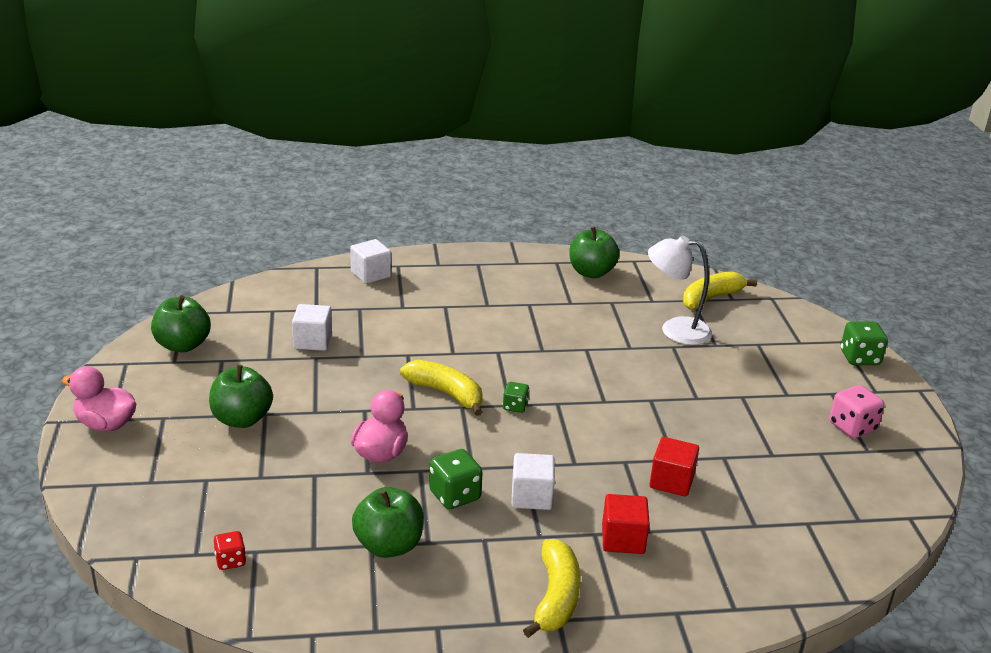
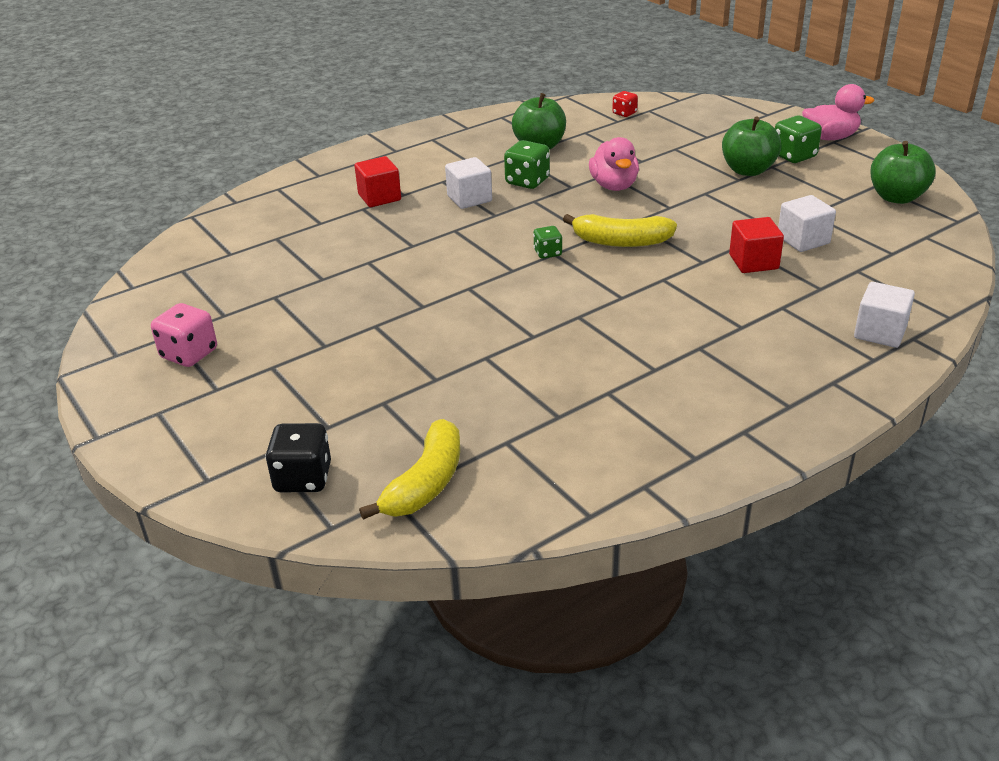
camera: 155 degrees right, 5 degrees up
yellow banana [523,539,581,638] -> none
green apple [569,227,620,278] -> none
white lamp [648,236,712,345] -> none
red cube [649,437,699,497] -> red cube moved to [729,217,784,273]
green dice [841,322,888,365] -> green dice moved to [775,116,822,163]
none -> black dice [265,423,331,492]

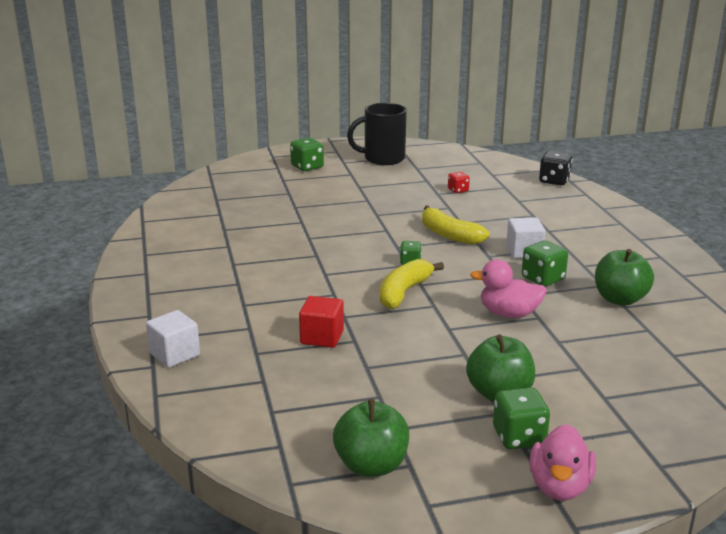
camera: 110 degrees right, 10 degrees down
pink dice [151,303,217,367] -> black mug [347,103,407,165]
black dice [265,423,331,492] -> black dice moved to [539,151,573,185]
red cube [354,156,401,207] -> none
yellow banana [359,419,460,520] -> yellow banana moved to [422,206,490,245]
red dice [612,91,638,117] -> red dice moved to [448,172,470,193]
white cube [778,195,836,252] -> none
none -> green dice [290,138,324,171]

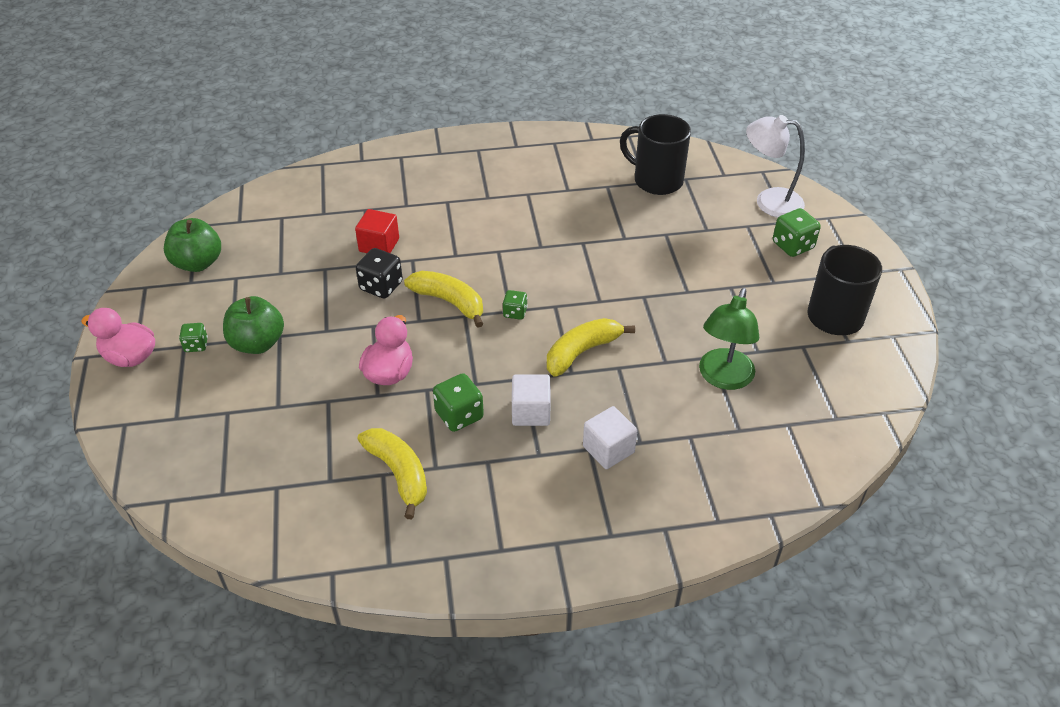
camera: 95 degrees right, 20 degrees up
white cube [146,310,200,368] -> white cube moved to [583,406,637,469]
red dice [448,172,470,193] -> green lamp [699,288,759,390]
green dice [493,387,550,449] -> green dice [179,323,208,352], size x0.61
black dice [539,151,573,185] -> black dice moved to [356,248,403,299]
green apple [595,249,654,306] -> yellow banana [358,428,427,519]
none -> black mug [620,114,691,195]
none -> white lamp [746,115,805,218]

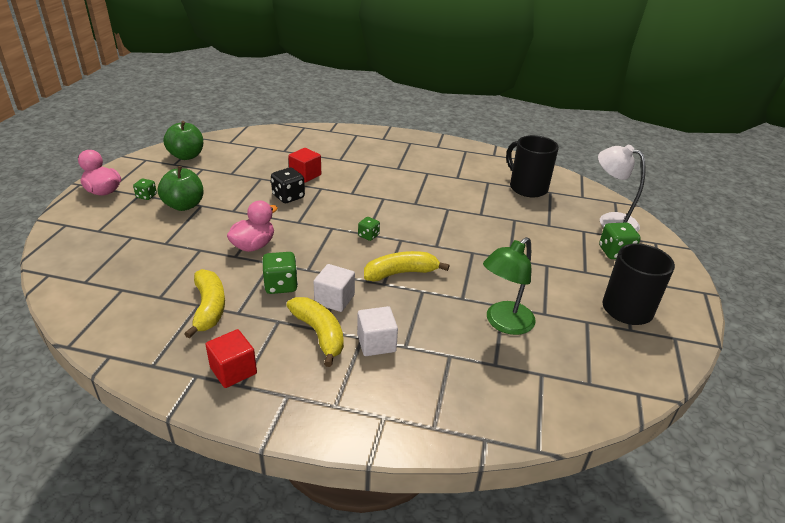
camera: 20 degrees right, 10 degrees down
yellow banana [404,271,483,328] -> yellow banana moved to [286,297,344,367]
none -> red cube [205,329,257,388]

